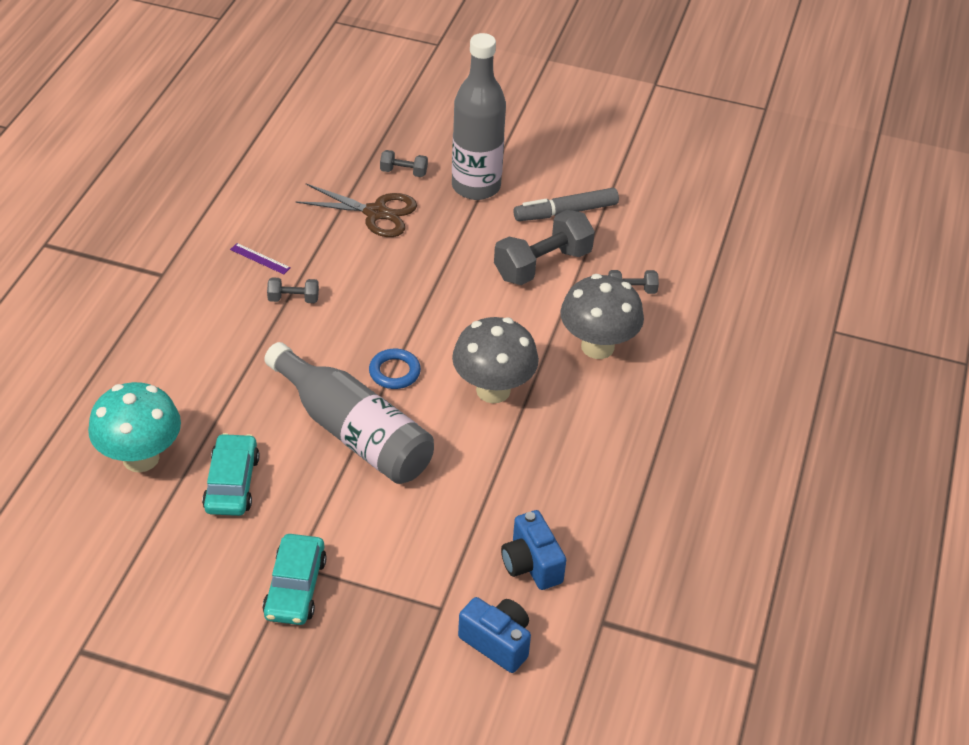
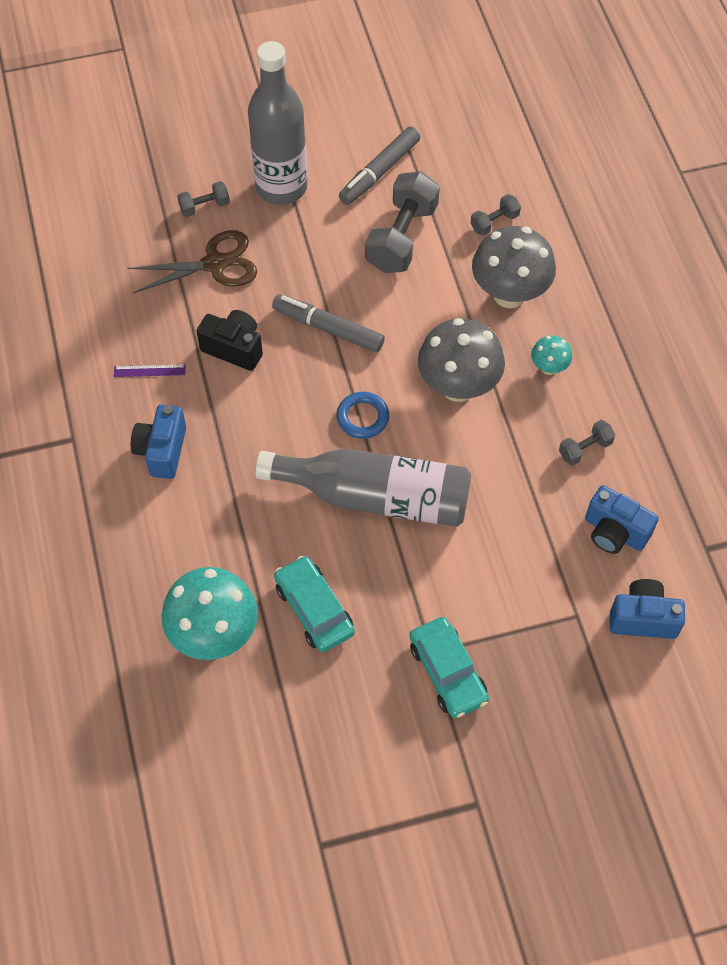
camera: 30 degrees left, 15 degrees up
grey dumbbell [267,277,319,303] -> grey dumbbell moved to [559,420,615,465]
none -> blue camera [131,405,186,479]
none -> black camera [197,310,263,371]
none -> grey marker [272,294,385,352]
none -> turquoise mushroom [531,335,572,375]

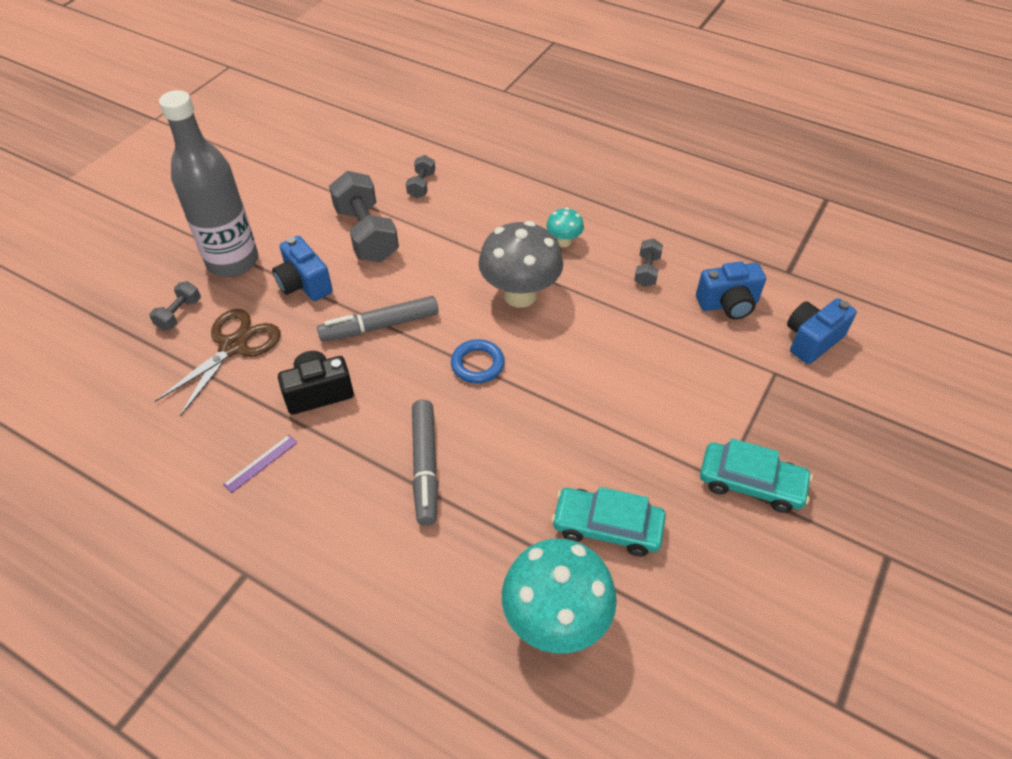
camera: 45 degrees left, 10 degrees down
blue camera [131,405,186,479] -> blue camera moved to [272,236,333,301]
grey bottle [255,449,471,527] -> none
grey marker [339,127,421,205] -> grey marker moved to [412,400,438,526]
grey mushroom [472,226,556,308] -> none

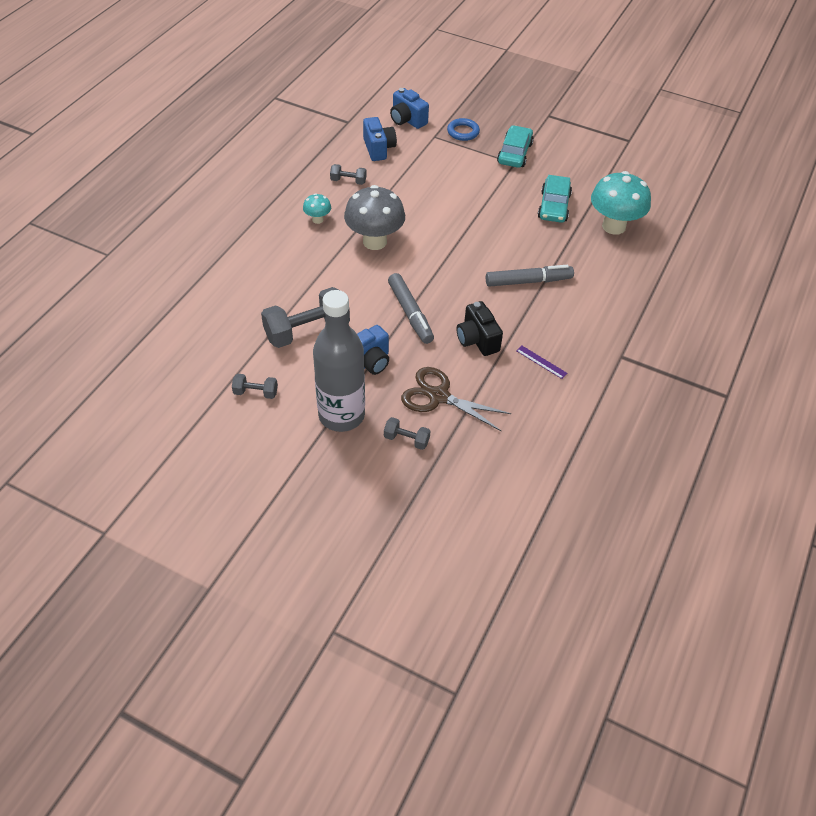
camera: 95 degrees left, 0 degrees up
grey dumbbell [406,155,435,198] -> grey dumbbell moved to [232,374,278,399]
blue ring [451,339,505,384] -> blue ring moved to [447,118,480,141]

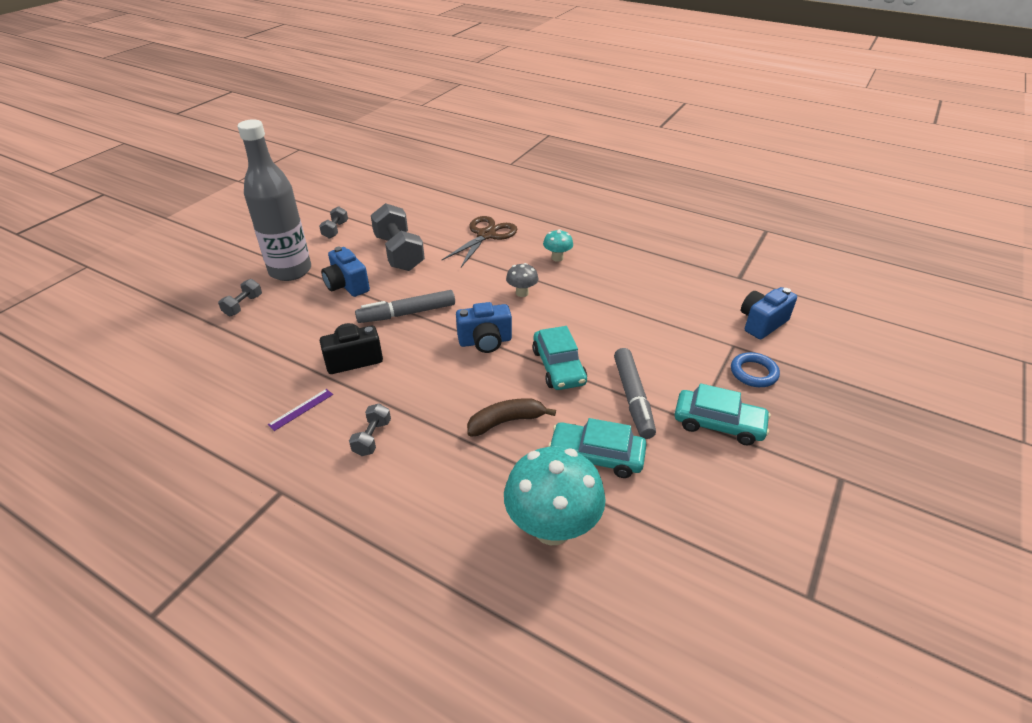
camera: 95 degrees right, 10 degrees down
grey dumbbell [330,164,367,185] -> grey dumbbell moved to [349,403,391,456]
grey mushroom [344,185,405,250] -> grey mushroom [506,263,539,297], size x0.48
blue camera [363,117,397,161] -> blue camera moved to [456,302,512,353]
brown scissors [401,367,511,431] -> brown scissors moved to [442,216,518,267]
grey marker [486,265,574,287] -> grey marker moved to [614,348,656,439]
none -> brown banana [467,398,556,437]
none -> turquoise car [532,326,587,390]

